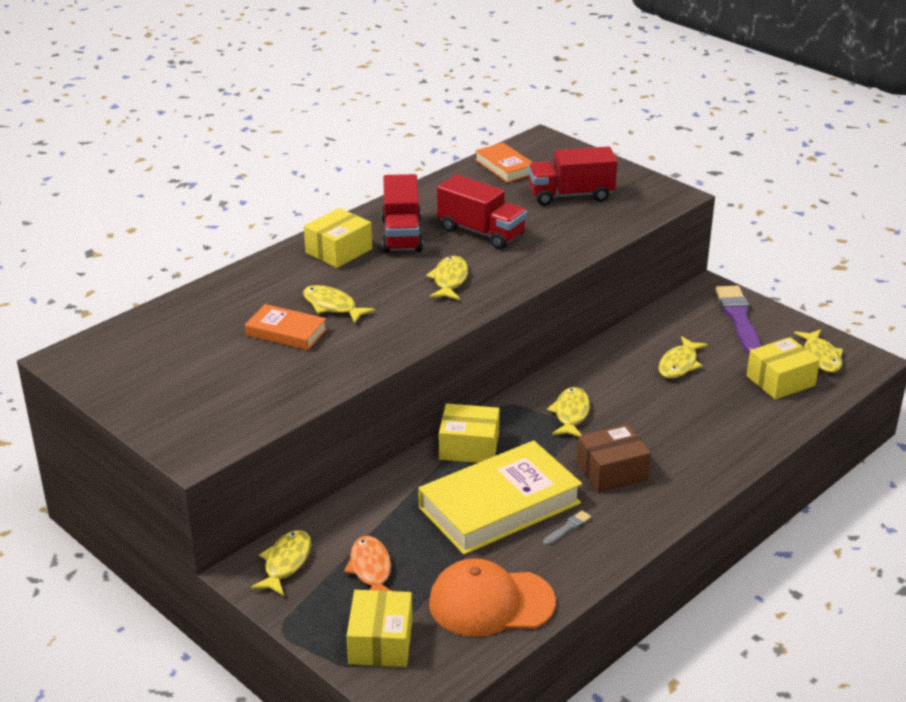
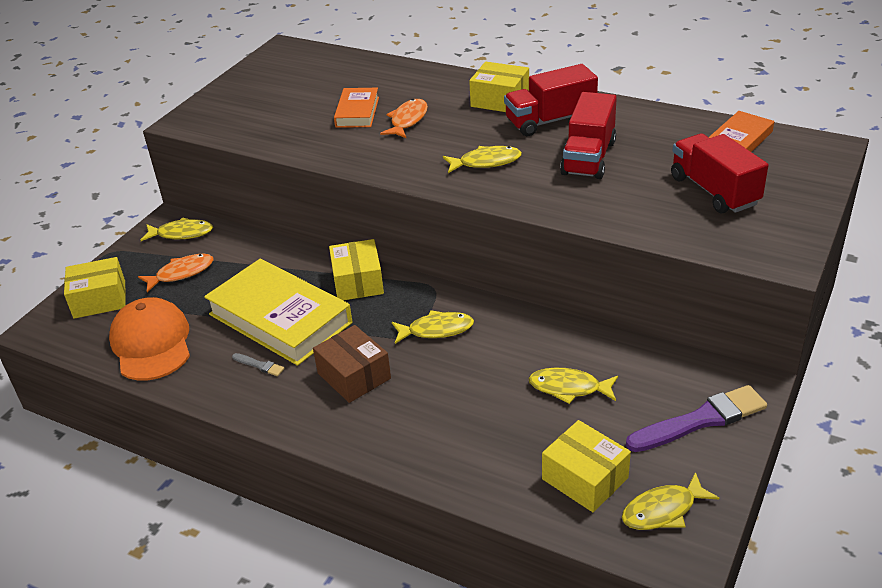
camera: 75 degrees right, 5 degrees up
yellow fish [303,285,375,324] -> orange fish [380,99,428,138]

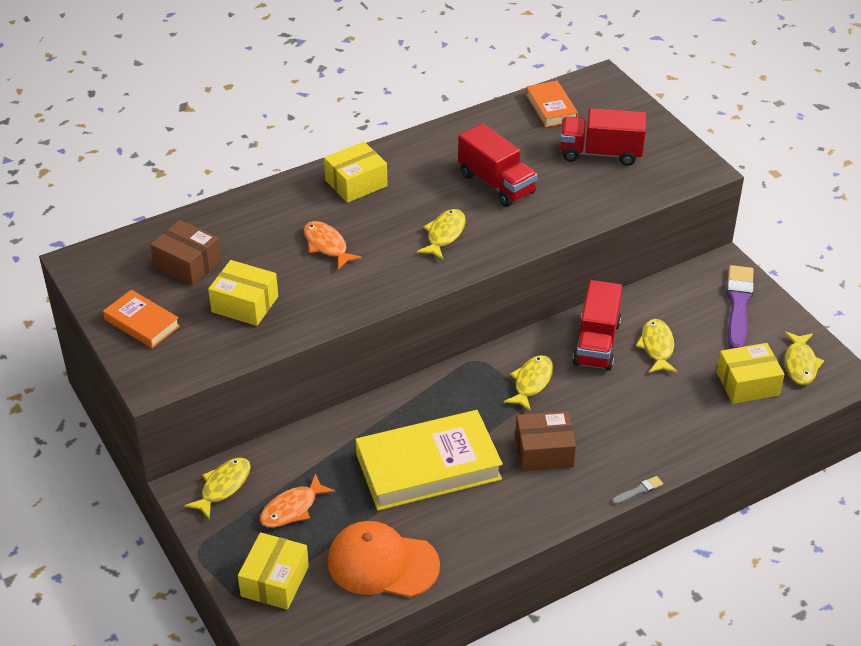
camera: 60 degrees left, 5 degrees up
orange fish [138,254,214,292] -> orange fish turned 135 degrees counterclockwise [260,473,335,528]
grey brush [232,353,285,376] -> grey brush moved to [612,476,663,505]
yellow box [329,239,384,300] -> yellow box moved to [208,260,278,326]
orange book [334,88,379,128] -> orange book moved to [103,290,180,348]
red truck [504,64,598,136] -> red truck moved to [573,280,622,371]
yellow fish [528,367,618,404] -> yellow fish turned 135 degrees clockwise [636,319,678,373]
none -> brown box [150,220,221,286]

